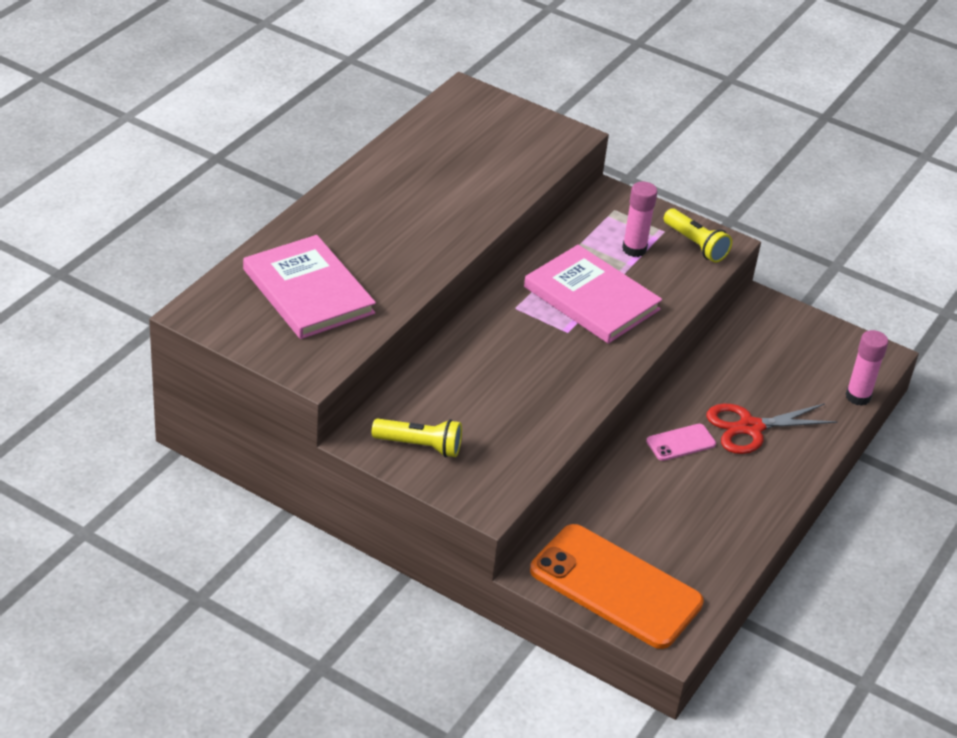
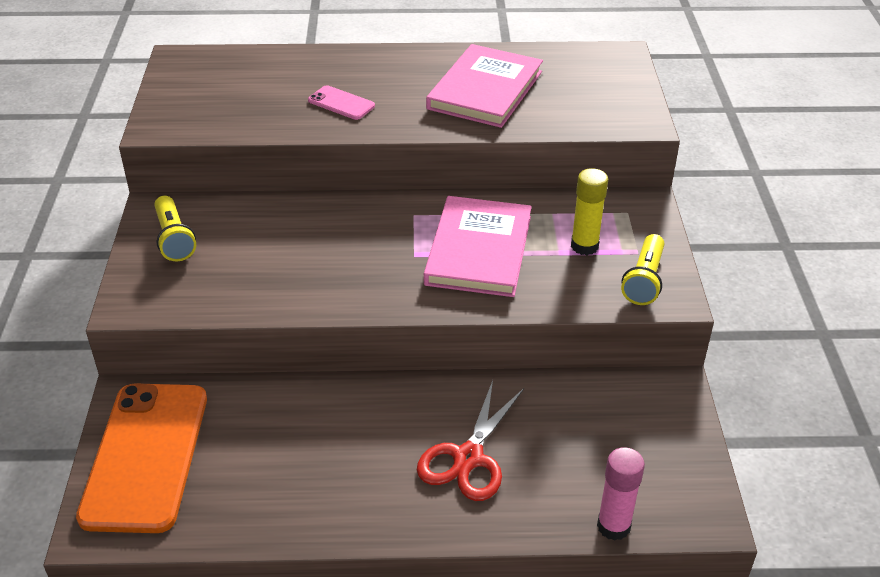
camera: 60 degrees right, 0 degrees up
pink book [243,235,376,339] -> pink book moved to [426,44,543,128]
pink glue stick [622,181,657,257] -> yellow glue stick [571,168,608,255]
pink phone [646,424,716,461] -> pink phone moved to [308,85,375,120]
red scissors [706,403,838,454] -> red scissors turned 105 degrees counterclockwise [417,380,524,501]

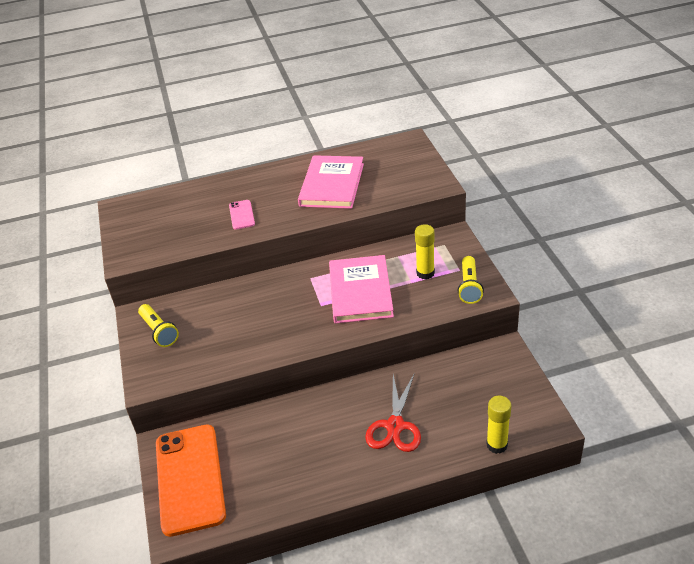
camera: 10 degrees left, 0 degrees up
pink phone [308,85,375,120] -> pink phone turned 60 degrees clockwise [229,200,255,230]
pink glue stick [597,447,645,541] -> yellow glue stick [486,396,511,454]

